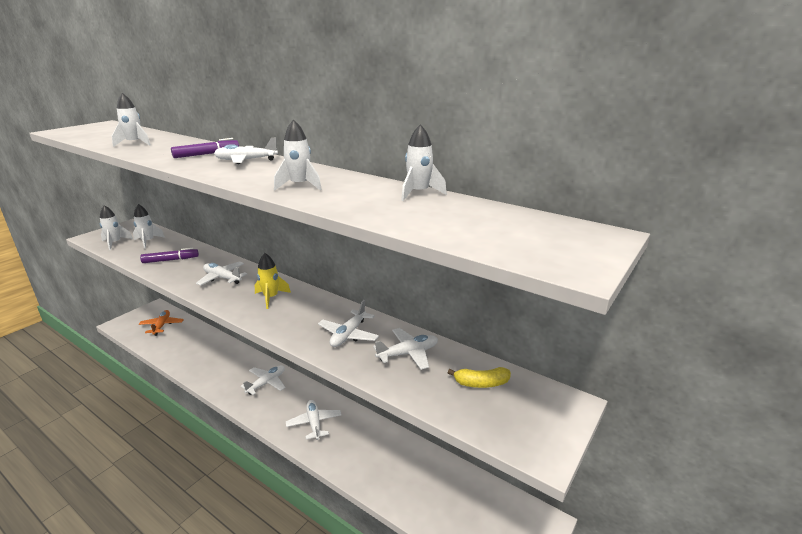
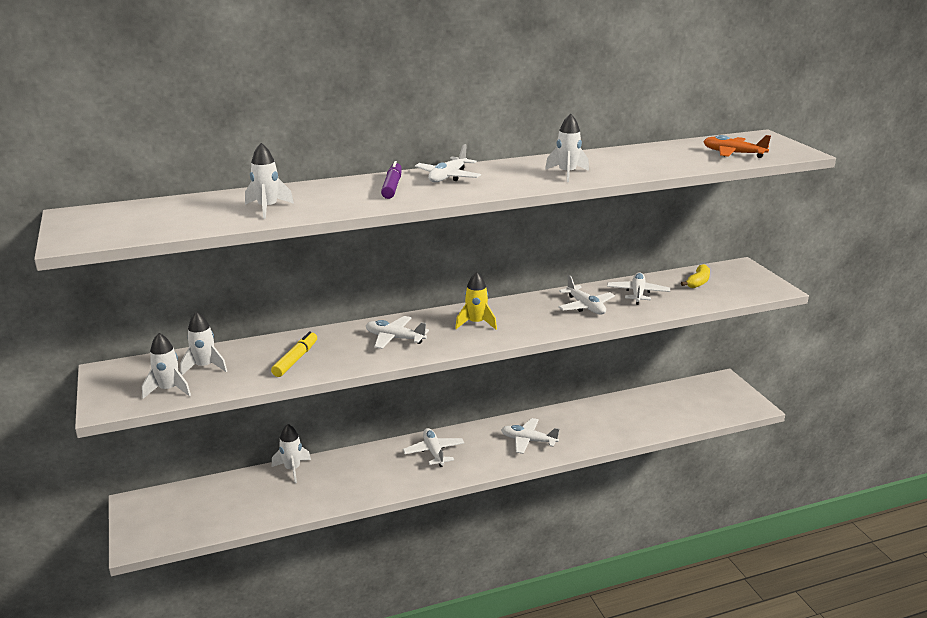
camera: 55 degrees left, 0 degrees up
orange plane [139,310,184,336] -> orange plane moved to [703,135,771,158]
purple marker [140,248,199,263] -> yellow marker [271,331,317,377]
white plane [196,261,247,285] -> white plane turned 45 degrees clockwise [366,316,429,349]
white rocket [401,124,447,201] -> white rocket moved to [272,424,311,483]

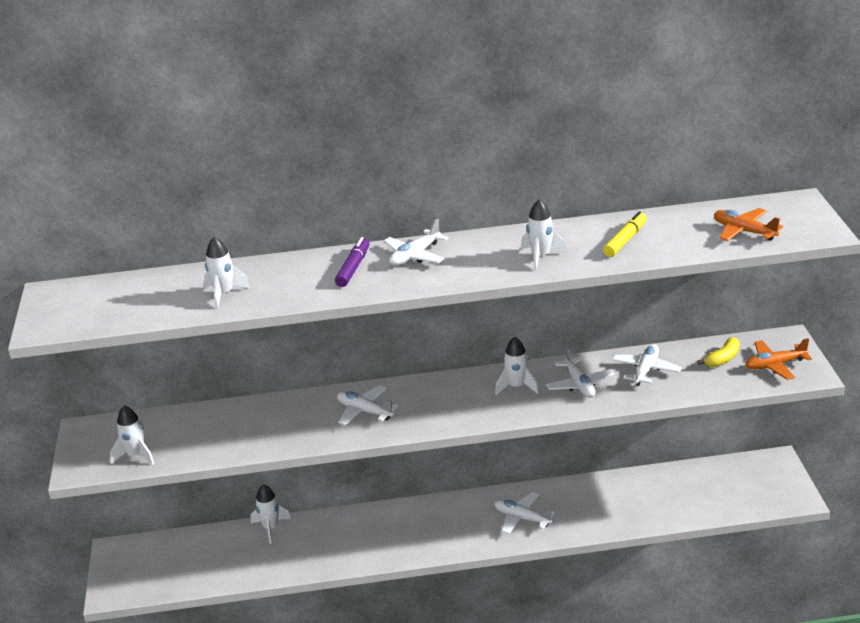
camera: 15 degrees right, 5 degrees up
white rocket [180,312,227,375] -> white rocket moved to [495,337,539,395]
yellow marker [271,331,317,377] -> yellow marker moved to [603,211,647,257]
white plane [403,428,464,467] -> none
yellow rocket [455,272,497,329] -> none
none -> orange plane [745,338,812,380]

